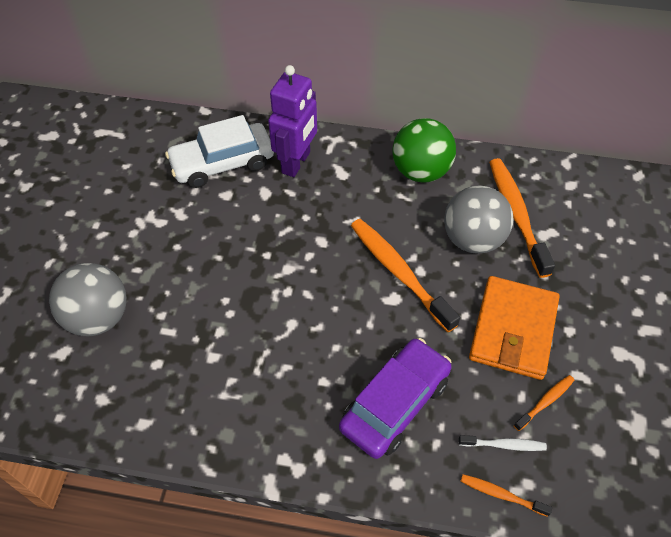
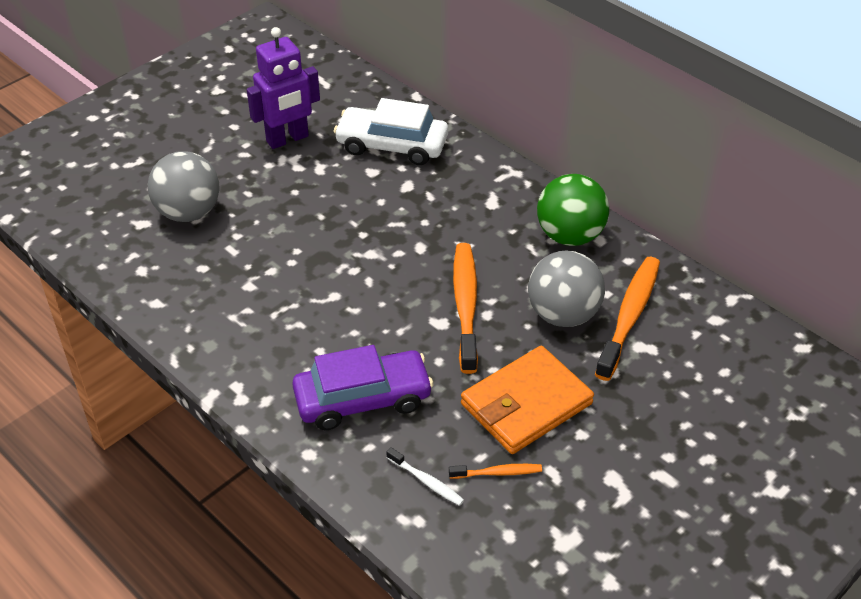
camera: 35 degrees right, 10 degrees down
purple robot [268,65,317,177] -> purple robot moved to [247,27,320,149]
orange toothbrush [460,474,552,517] -> none

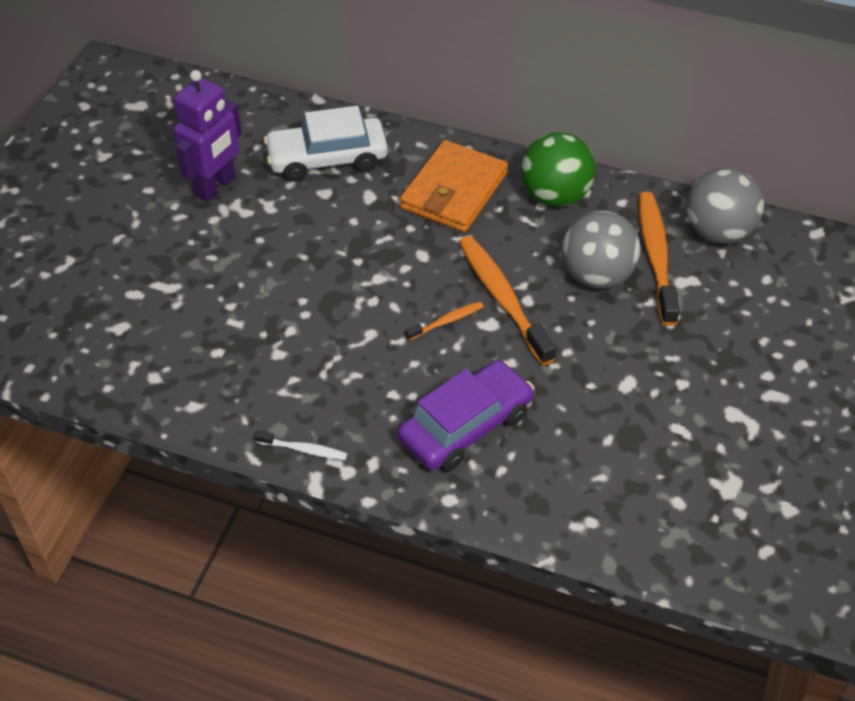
camera: 25 degrees left, 5 degrees up
grey ball [148,151,220,222] -> grey ball moved to [687,167,764,244]
white toothbrush [386,447,464,506] -> white toothbrush moved to [254,431,347,460]
orange toothbrush [449,464,542,479] -> orange toothbrush moved to [405,301,484,341]
orange wallet [461,346,594,454] -> orange wallet moved to [400,140,508,232]

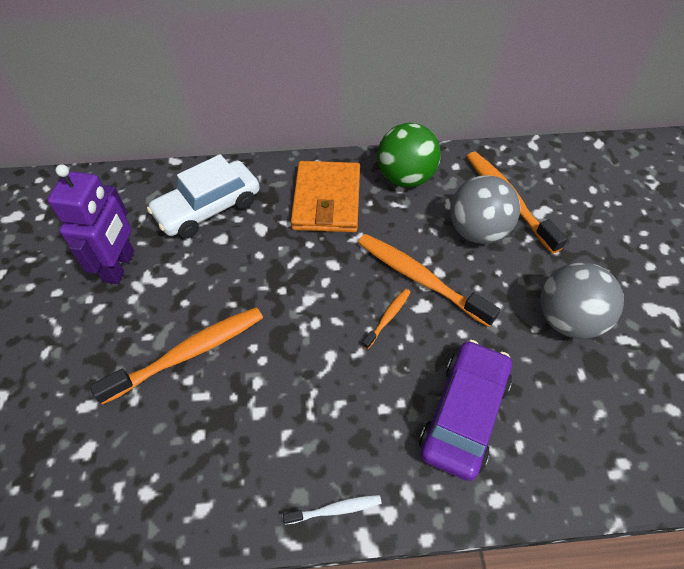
camera: 25 degrees left, 5 degrees up
grey ball [687,167,764,244] -> grey ball moved to [540,262,624,339]
none -> orange toothbrush [90,307,263,405]

